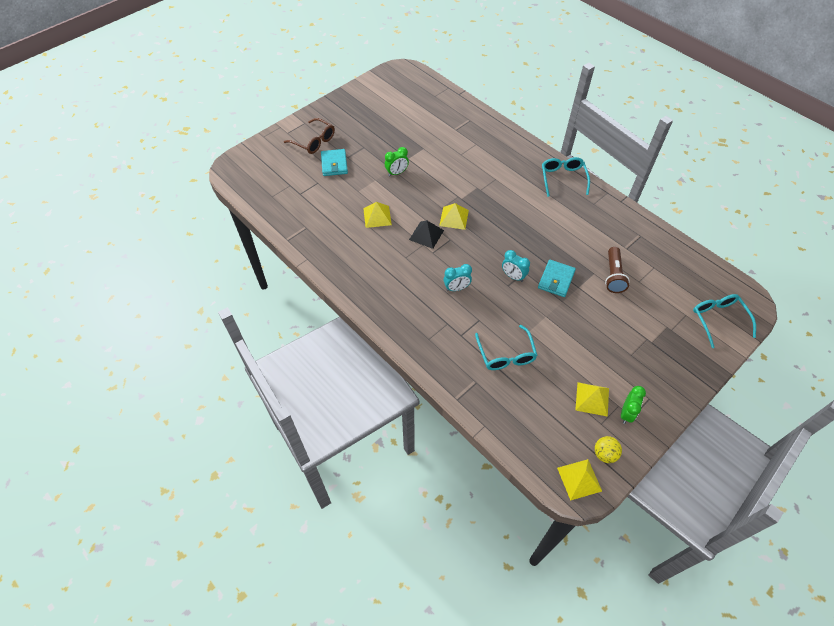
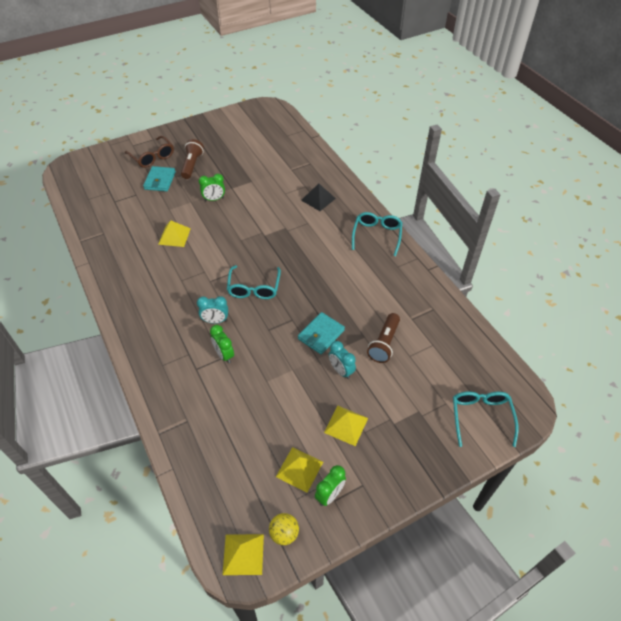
camera: 15 degrees right, 5 degrees down
black pyramid [409,220,444,249] -> black pyramid moved to [301,183,336,211]
yellow pyramid [439,203,469,230] -> yellow pyramid moved to [324,406,368,446]
turquoise glasses [475,325,538,370] -> turquoise glasses moved to [227,265,281,299]
turquoise clock [502,250,530,282] -> turquoise clock moved to [329,341,356,379]
none -> brown flashlight [181,139,204,179]
none -> green clock [210,325,234,363]

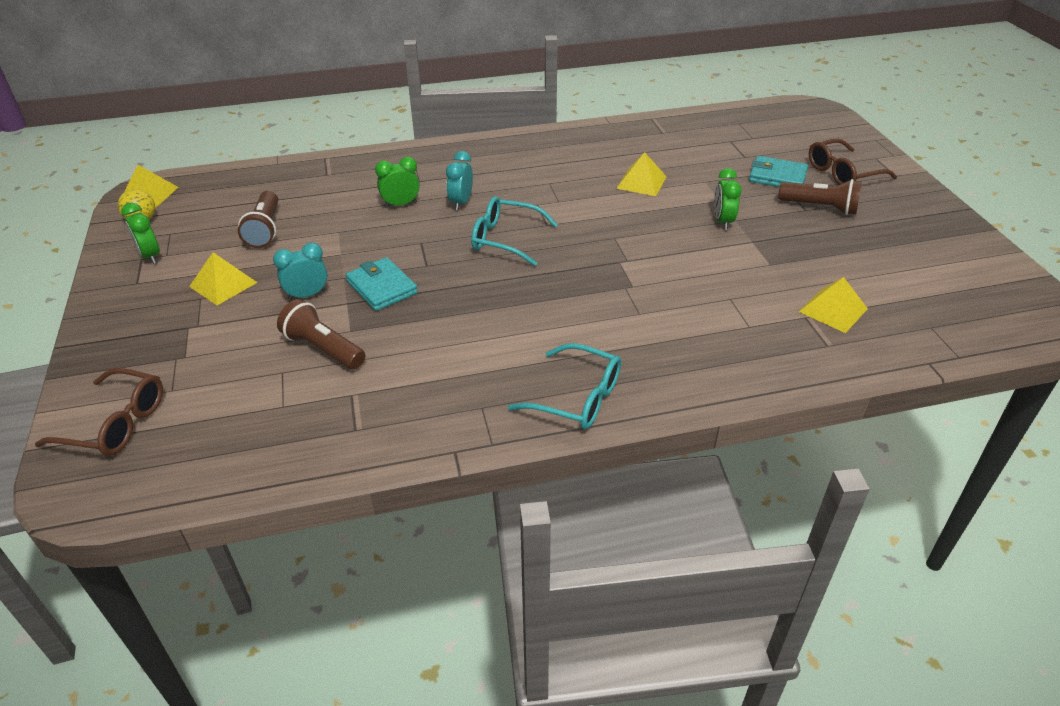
camera: 105 degrees right, 10 degrees down
yellow pyramid [276,447,323,493] -> yellow pyramid moved to [799,277,868,333]
black pyramid [301,183,336,211] -> none
turquoise glasses [453,391,519,447] -> brown glasses [35,368,163,456]
none -> brown flashlight [238,191,278,248]

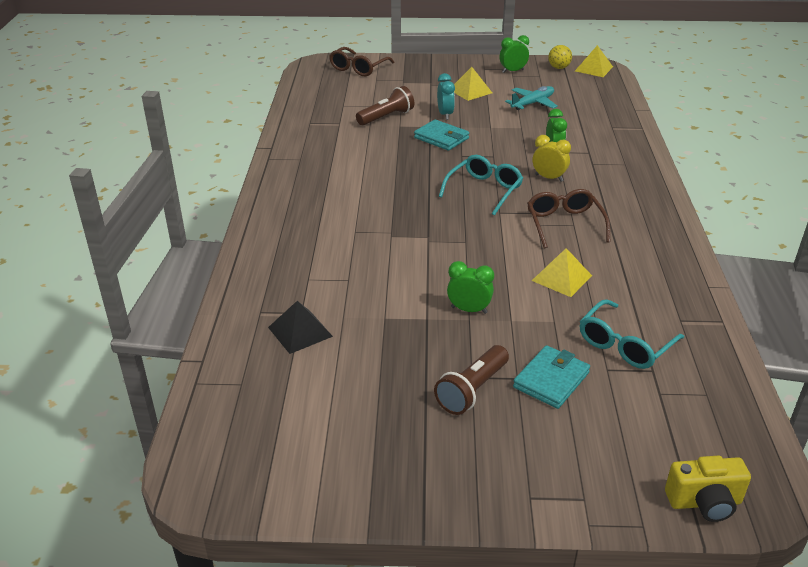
camera: 105 degrees right, 5 degrees down
brown flashlight [238,191,278,248] -> turquoise plane [505,86,558,110]
turquoise wallet [346,257,418,311] -> turquoise wallet turned 60 degrees clockwise [414,119,469,151]
turquoise clock [446,151,473,210] -> yellow clock [533,135,571,182]
turquoise glasses [508,343,621,429] -> turquoise glasses moved to [580,299,684,369]
yellow pyramid [799,277,868,333] -> black pyramid [268,301,333,354]
brown glasses [809,139,897,185] -> brown glasses moved to [527,189,610,249]
none -> yellow camera [665,456,751,522]

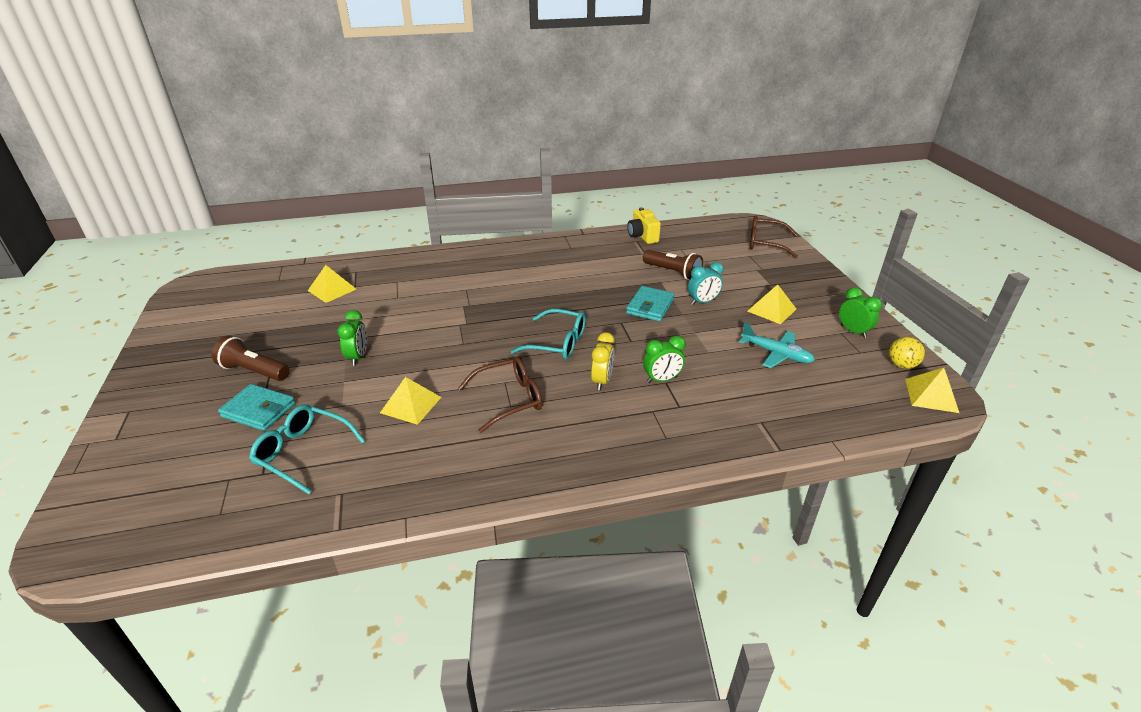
camera: 75 degrees right, 0 degrees up
black pyramid [268,301,333,354] -> yellow pyramid [308,265,356,303]
yellow camera [665,456,751,522] -> yellow camera moved to [627,207,661,244]

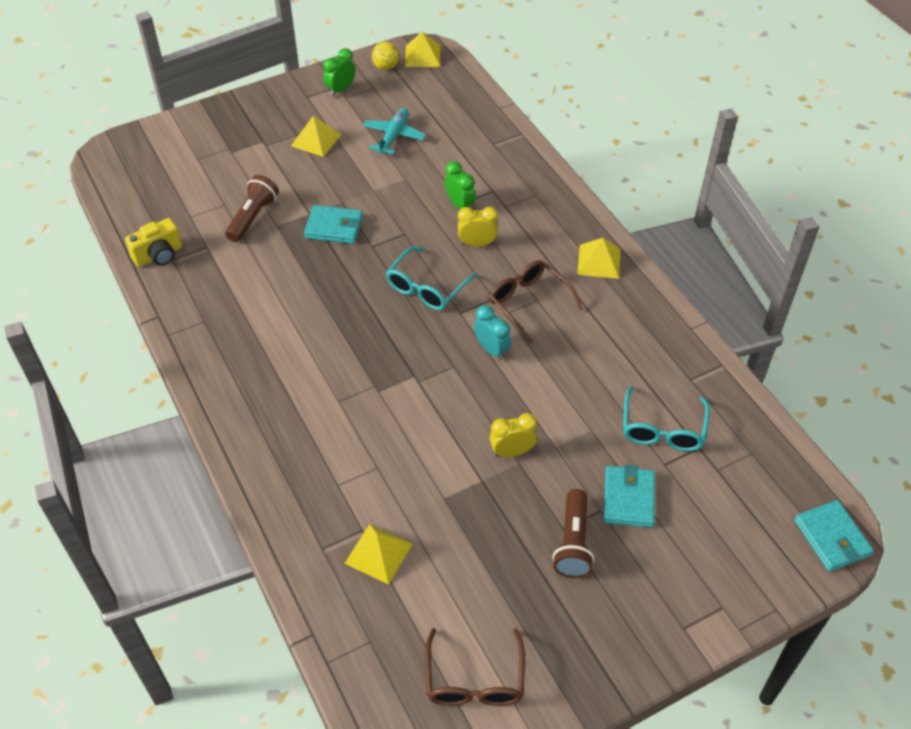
camera: 105 degrees left, 15 degrees up
green clock [338,310,367,366] -> yellow clock [490,413,537,457]
yellow pyramid [380,377,441,425] -> yellow pyramid moved to [577,238,621,279]
turquoise glasses [511,309,586,360] -> turquoise glasses turned 150 degrees counterclockwise [386,247,478,310]
turquoise clock [688,262,724,305] -> turquoise clock moved to [474,305,511,360]
brown glasses [750,216,798,258] -> brown glasses moved to [425,628,525,706]
none -> turquoise wallet [794,500,873,572]

